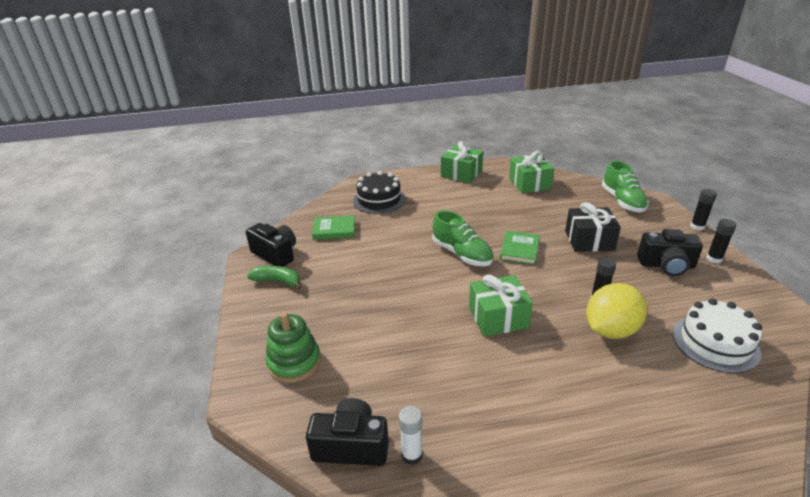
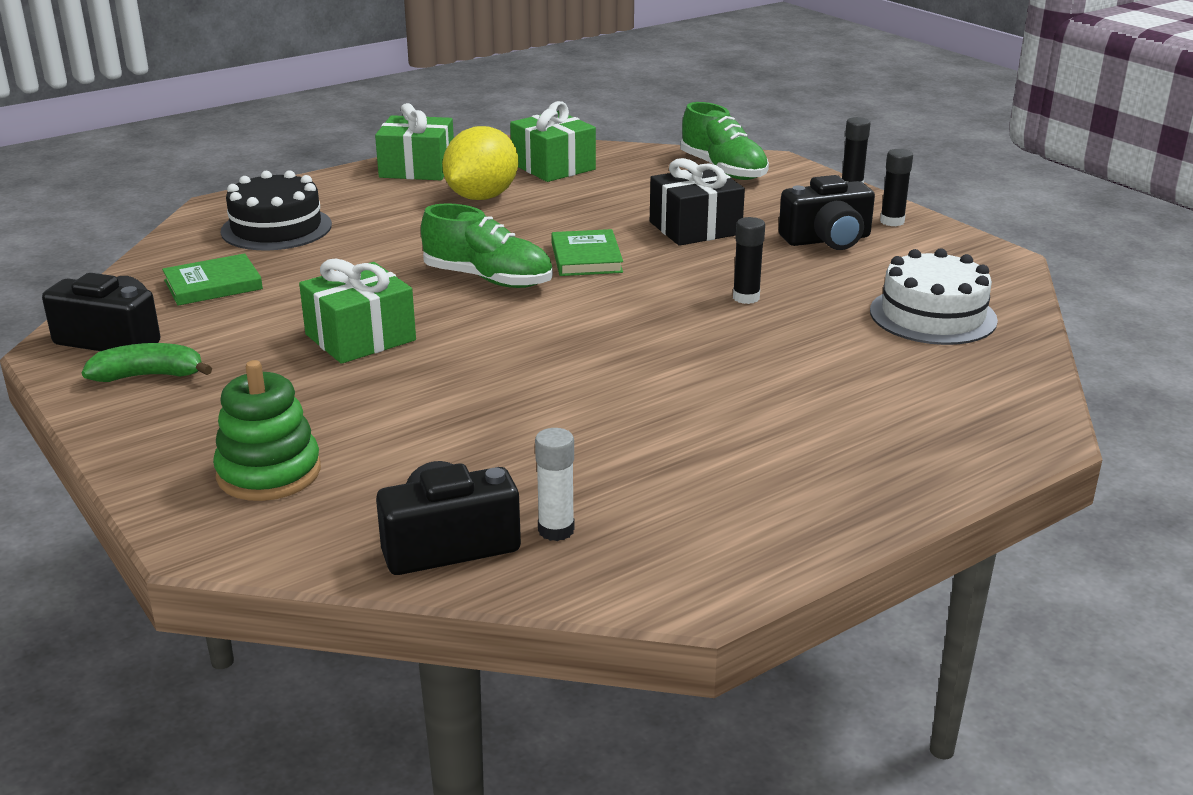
camera: 25 degrees left, 5 degrees down
green gift [469,274,533,337] -> green gift moved to [299,259,416,364]
yellow lemon [586,283,647,339] -> yellow lemon moved to [442,126,518,200]

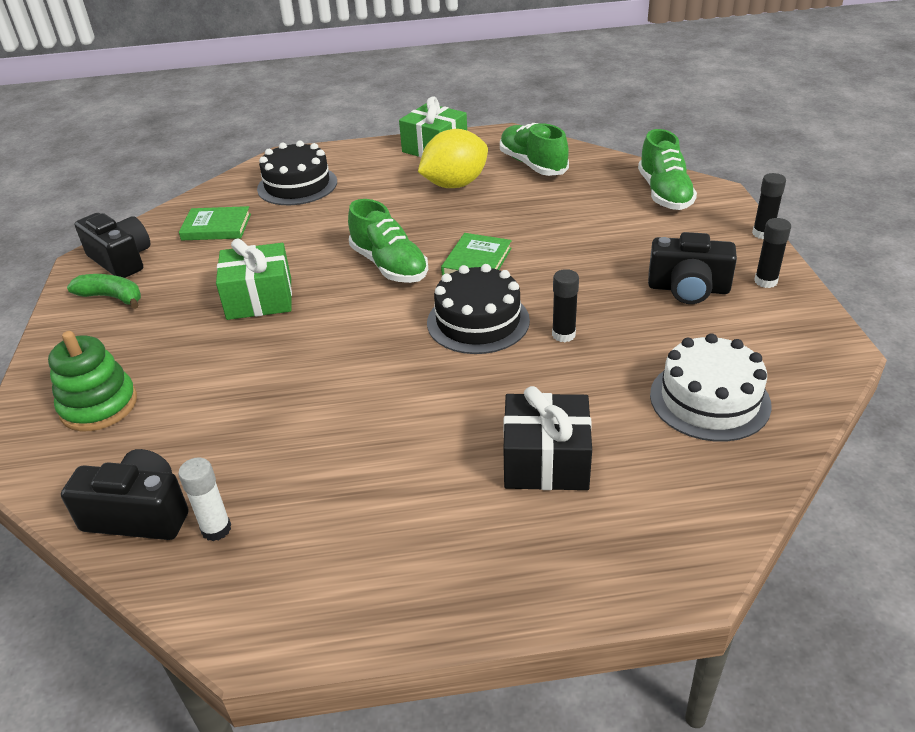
camera: 30 degrees right, 10 degrees up
green gift [510,101,596,182] -> green shoe [500,123,569,176]
black gift [650,158,745,246] -> black gift moved to [503,386,592,490]
none -> black cake [427,264,530,354]

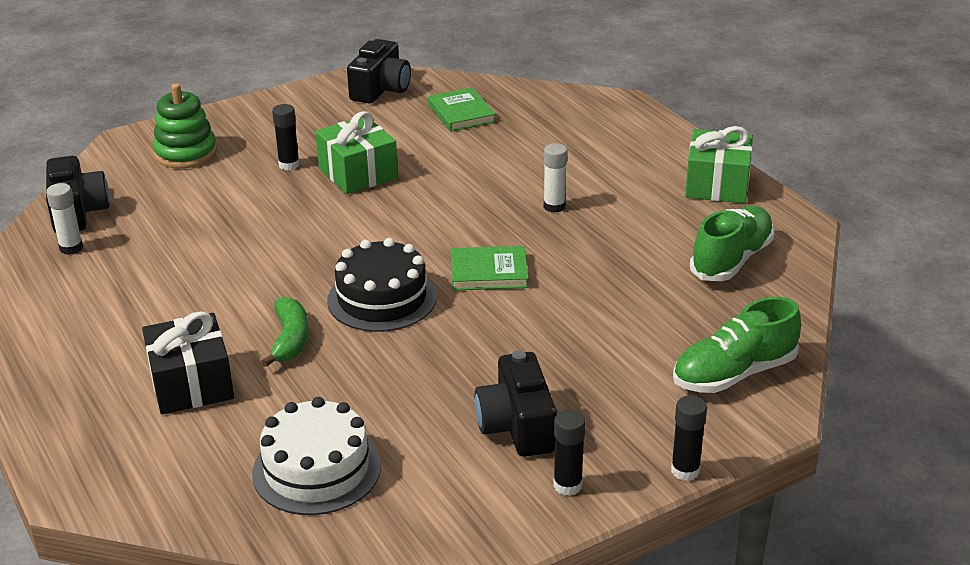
camera: 65 degrees right, 5 degrees down
green banana [67,274,141,309] -> green banana moved to [261,297,309,367]
black cake [257,141,337,205] -> none
green shoe [348,199,428,283] -> none
yellow lemon [418,129,488,188] -> none
black glue stick [552,269,579,342] -> black glue stick moved to [272,104,300,170]
none -> white glue stick [544,143,567,213]

